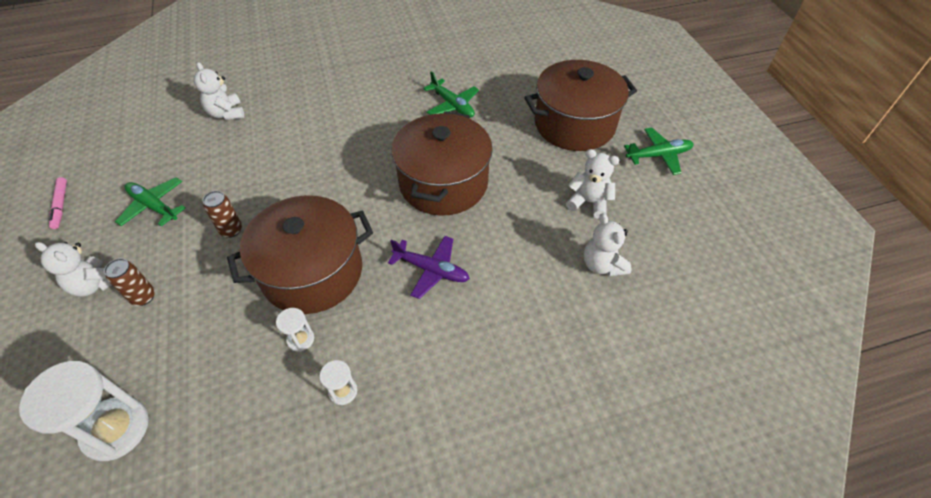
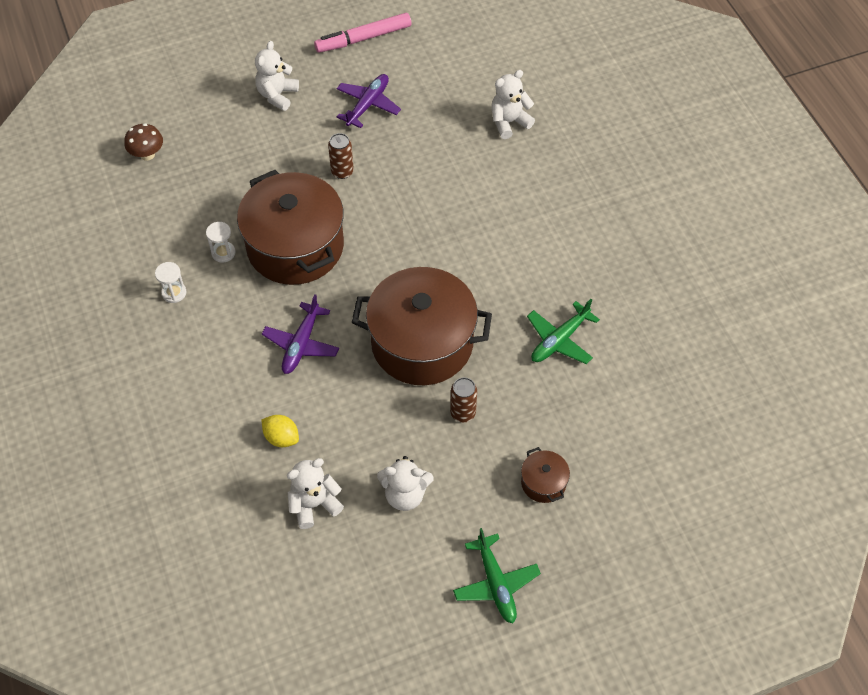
camera: 85 degrees right, 5 degrees up
white hourglass [19,361,149,461] -> brown mushroom [124,123,163,161]
pink marker [49,177,67,229] -> pink marker [314,13,411,53], size x1.63
brown can [104,258,155,306] -> brown can moved to [450,377,477,422]
green plane [115,177,186,227] -> purple plane [336,74,401,128]
brown pot [524,60,637,151] -> brown pot [521,447,570,503], size x0.42
white teddy bear [566,149,619,219] -> white teddy bear turned 75 degrees clockwise [377,456,434,511]
none -> yellow lemon [261,415,299,447]

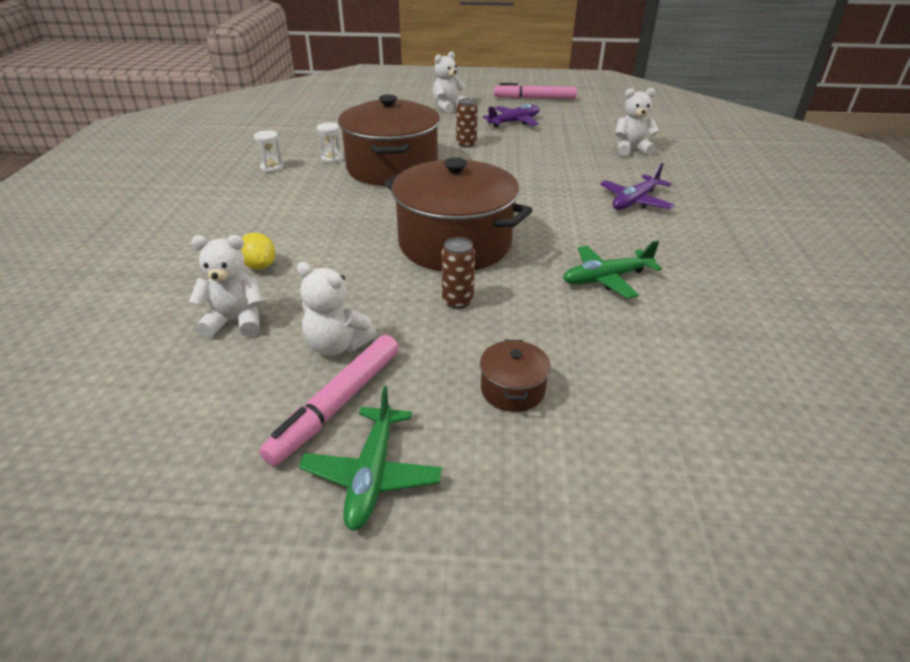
camera: 25 degrees right, 20 degrees down
brown mushroom [124,123,163,161] -> none
purple plane [262,294,339,374] -> purple plane moved to [600,163,674,210]
none -> pink marker [259,335,399,466]

